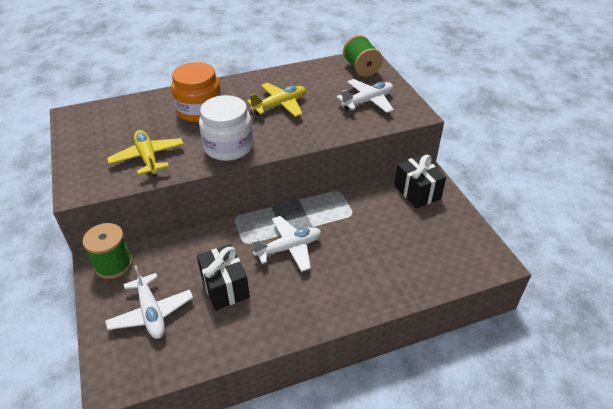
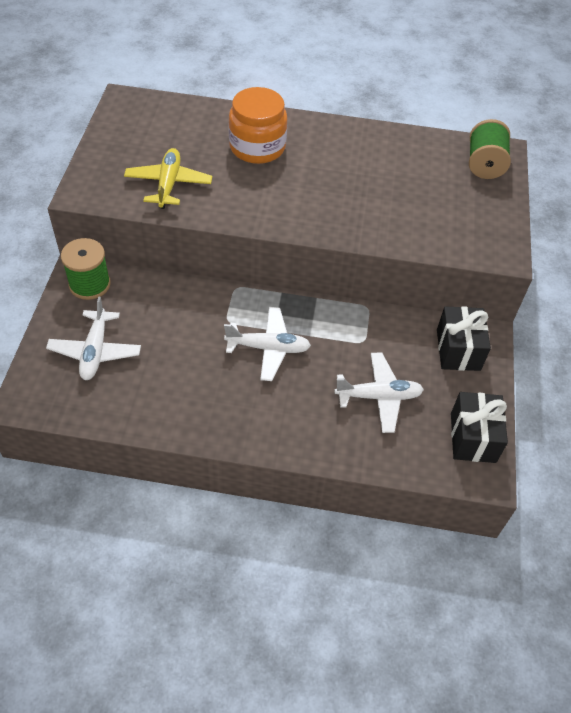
camera: 25 degrees right, 10 degrees up
black gift [197,244,250,310] -> black gift moved to [451,392,508,463]
white jar [199,95,253,161] -> none
yellow plane [247,83,306,117] -> none
white plane [337,79,394,113] -> white plane moved to [334,353,424,433]

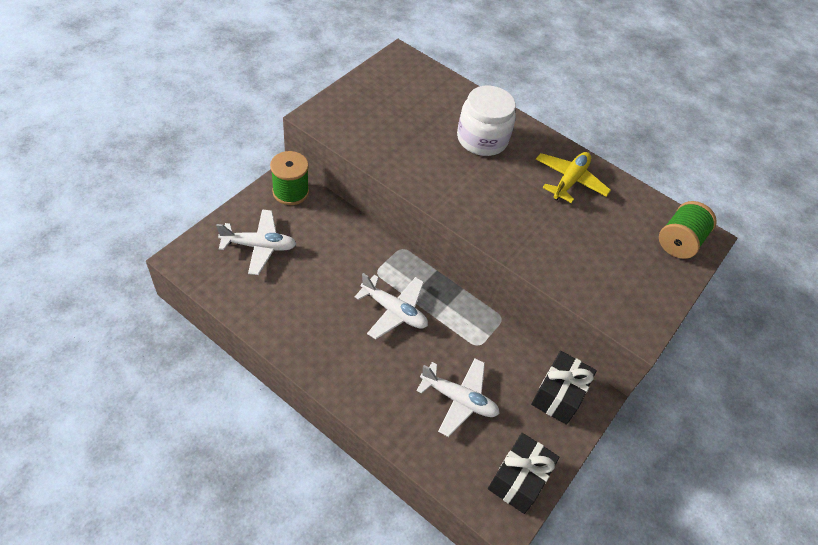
camera: 25 degrees right, 0 degrees up
white plane [46,297,141,380] -> white plane turned 120 degrees counterclockwise [216,210,296,275]
yellow plane [124,148,212,209] -> yellow plane moved to [536,152,611,203]
orange jar [229,87,287,164] -> white jar [457,85,516,156]

